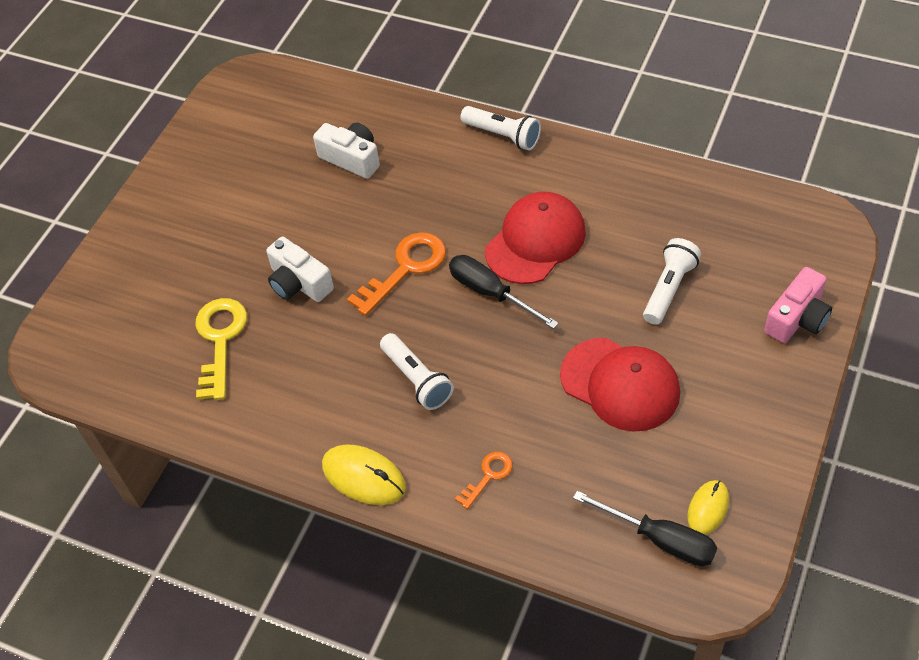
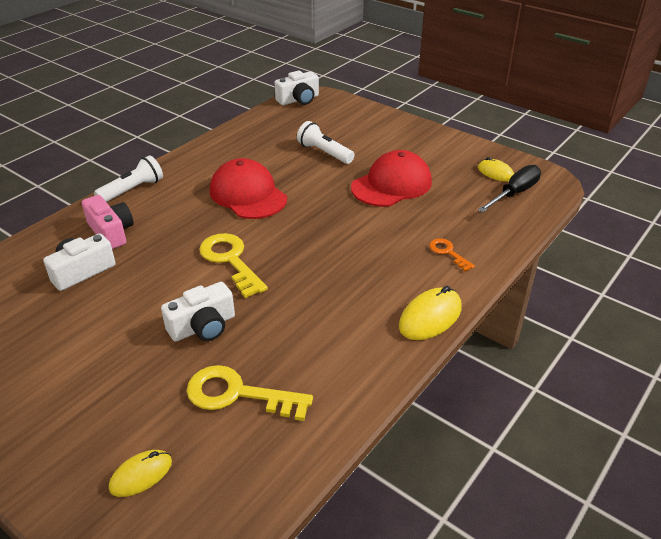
camera: 80 degrees left, 15 degrees down
orange key [347,232,446,316] -> yellow key [199,233,268,298]
white flashlight [380,333,454,410] -> none
black screwdriver [449,255,559,329] -> none
pink camera [764,267,832,343] -> pink camera moved to [82,195,134,249]
none -> yellow mouse [109,450,172,497]
none -> white camera [274,71,319,105]

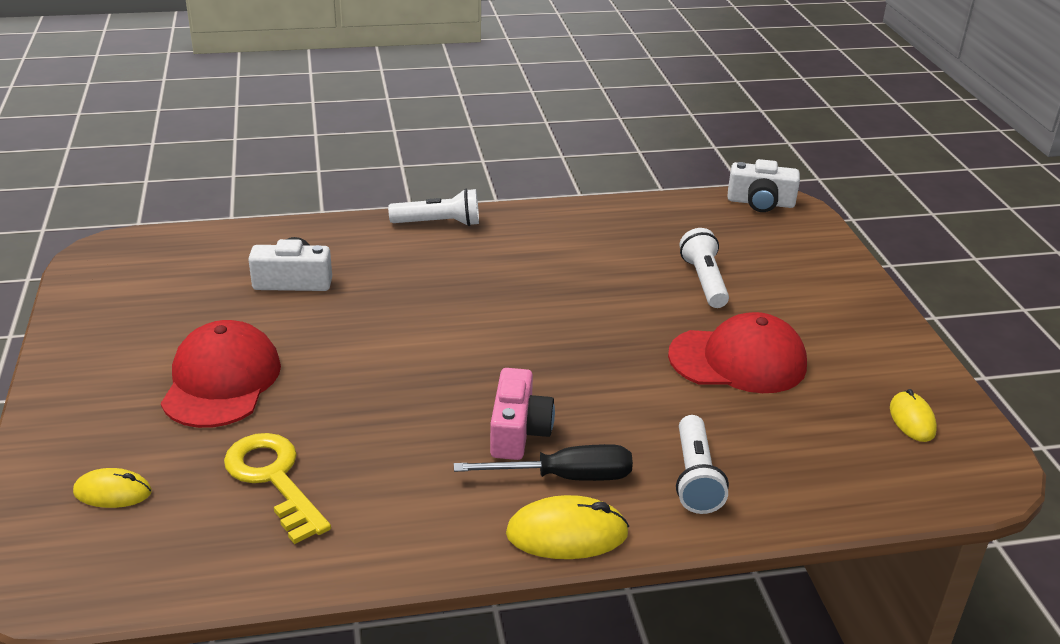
camera: 40 degrees right, 5 degrees down
pink camera [82,195,134,249] -> pink camera moved to [490,368,555,460]
white camera [161,282,235,342] -> none
yellow key [199,233,268,298] -> none
red cap [210,158,287,219] -> red cap moved to [161,320,281,428]
orange key [429,238,475,272] -> white flashlight [676,415,729,514]
black screwdriver [478,165,541,212] -> black screwdriver moved to [454,444,633,481]

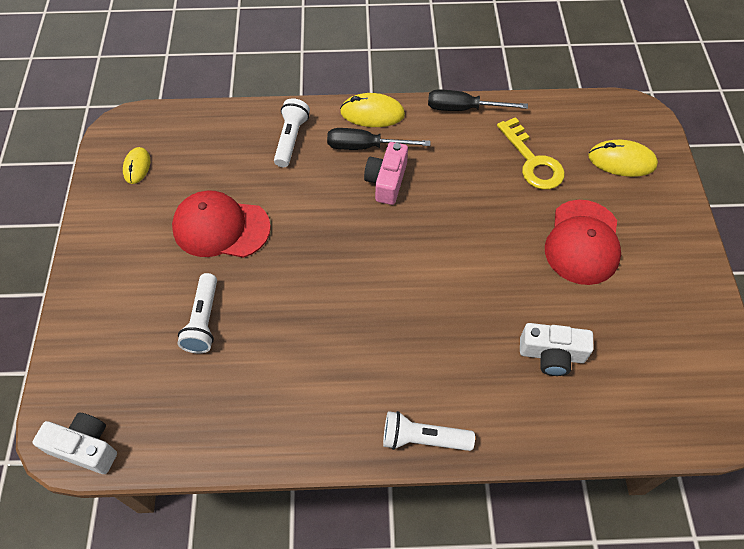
camera: 170 degrees left, 25 degrees up
yellow mouse [73,468,152,508] -> yellow mouse [588,140,658,177], size x1.54
none -> black screwdriver [428,89,528,111]

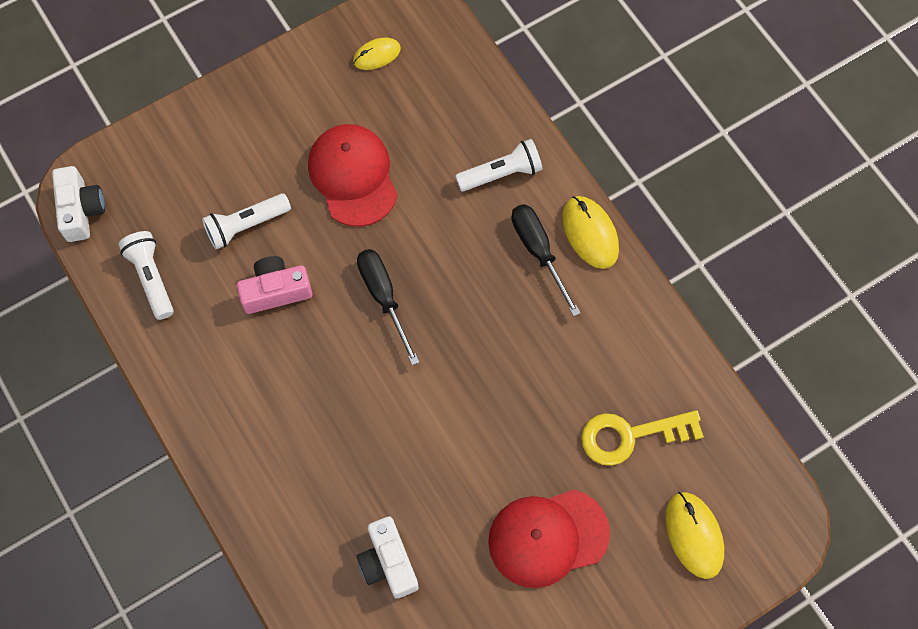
camera: 60 degrees right, 10 degrees up
pink camera [364,142,408,205] -> pink camera moved to [237,256,312,314]
white flashlight [383,411,475,451] -> white flashlight moved to [119,231,174,320]
black screwdriver [428,89,528,111] -> black screwdriver moved to [357,249,419,366]
yellow key [497,117,565,189] -> yellow key turned 45 degrees clockwise [581,410,704,466]

